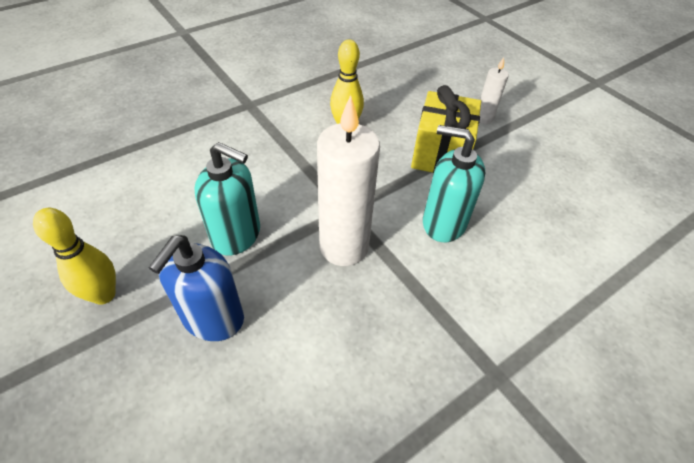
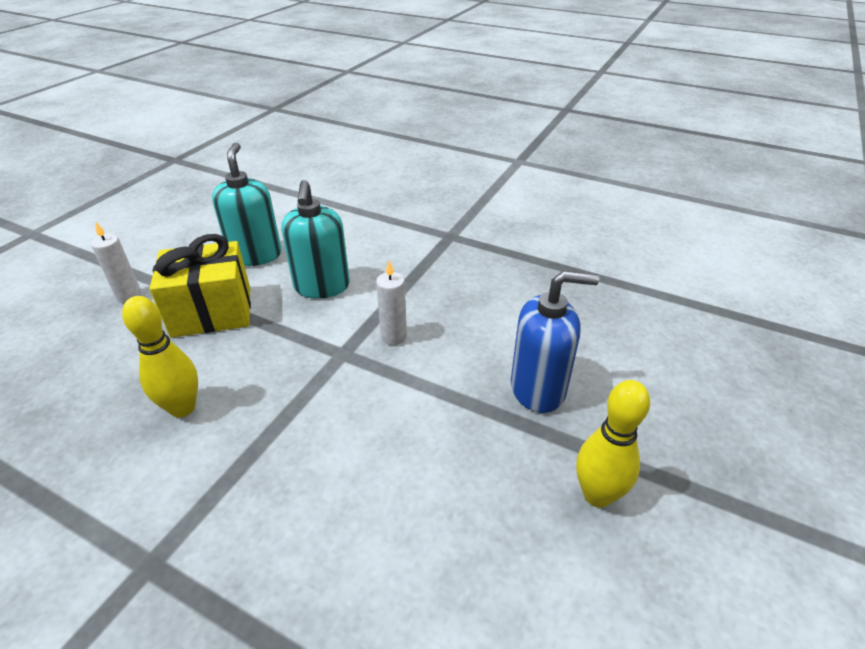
camera: 115 degrees left, 10 degrees down
turquoise soap dispenser [194,142,260,256] -> turquoise soap dispenser moved to [212,143,281,266]
white candle [317,95,380,266] -> white candle [376,261,407,346], size x0.49

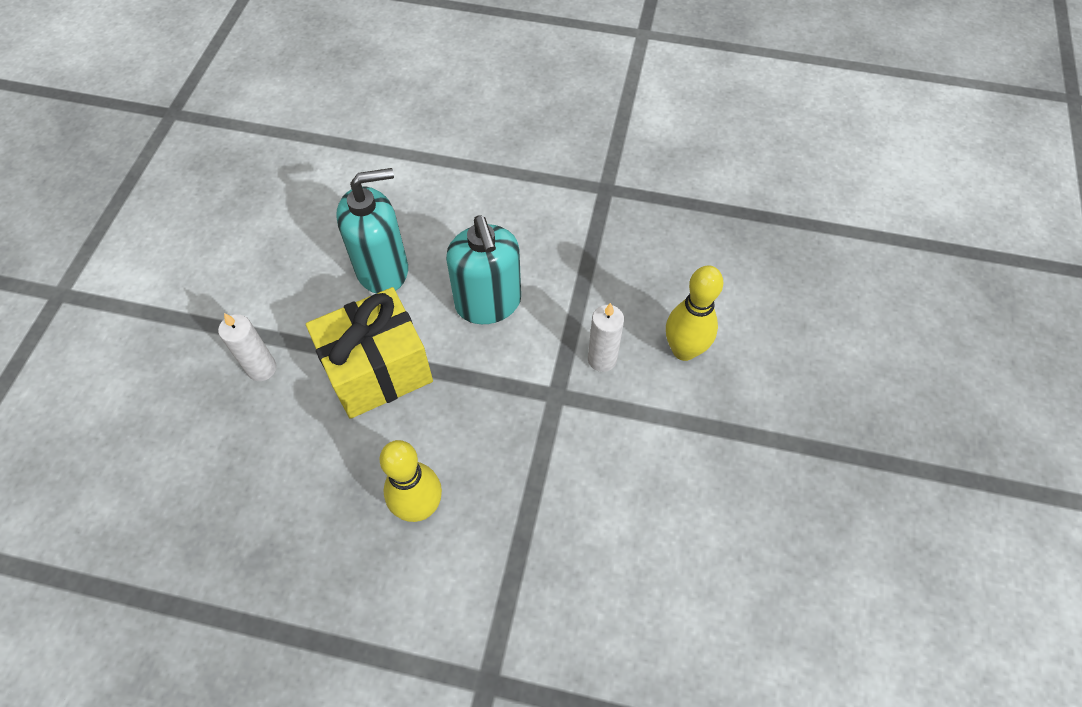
camera: 15 degrees left, 20 degrees up
turquoise soap dispenser [212,143,281,266] -> turquoise soap dispenser turned 90 degrees clockwise [336,168,408,294]
blue soap dispenser [511,271,599,413] -> none
yellow bowling pin [576,380,650,508] -> yellow bowling pin moved to [666,265,723,361]

